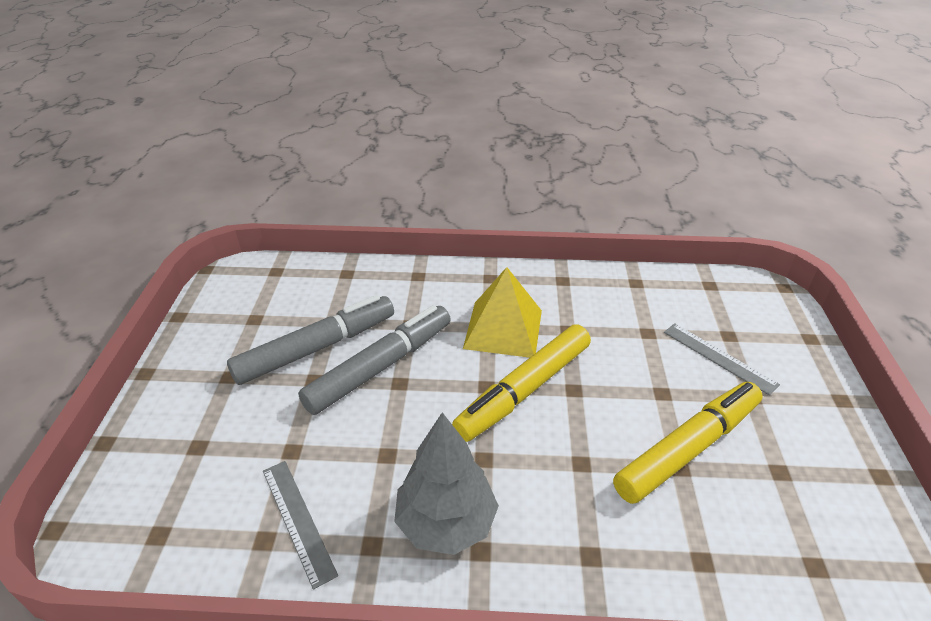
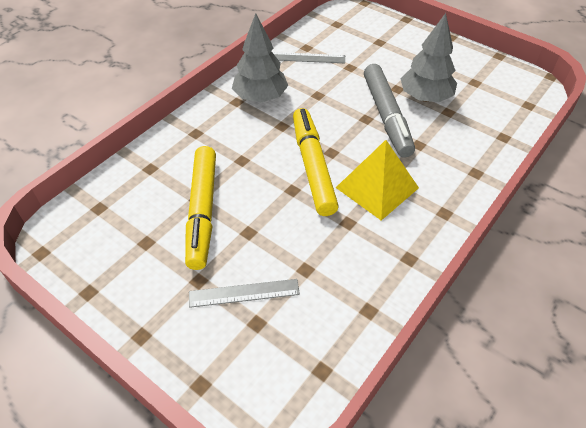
camera: 125 degrees right, 10 degrees up
grey marker [227,295,394,385] -> grey tree [400,13,457,102]

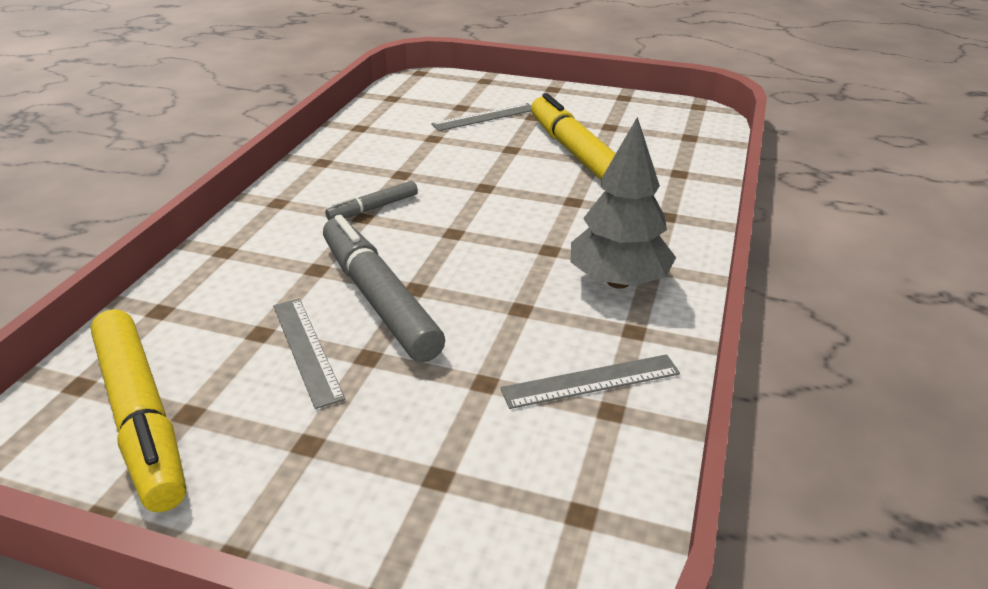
camera: 160 degrees right, 15 degrees down
yellow marker [293,108,339,216] -> yellow marker moved to [91,309,186,512]
yellow pyramid [336,140,419,221] -> grey marker [325,181,418,220]
grey tree [400,13,457,102] -> grey ruler [273,299,345,409]

